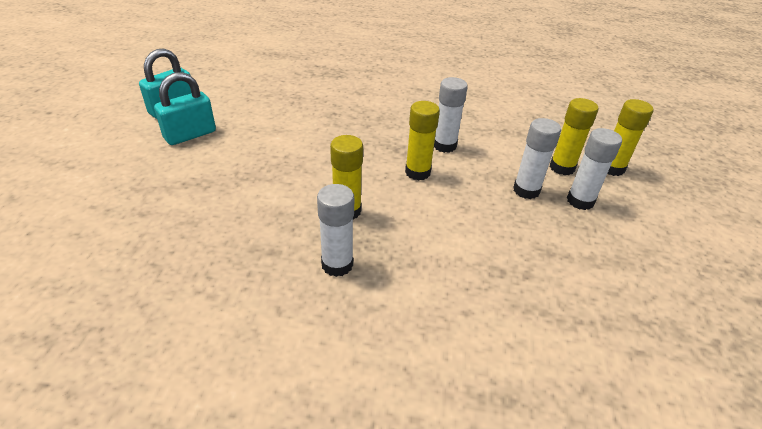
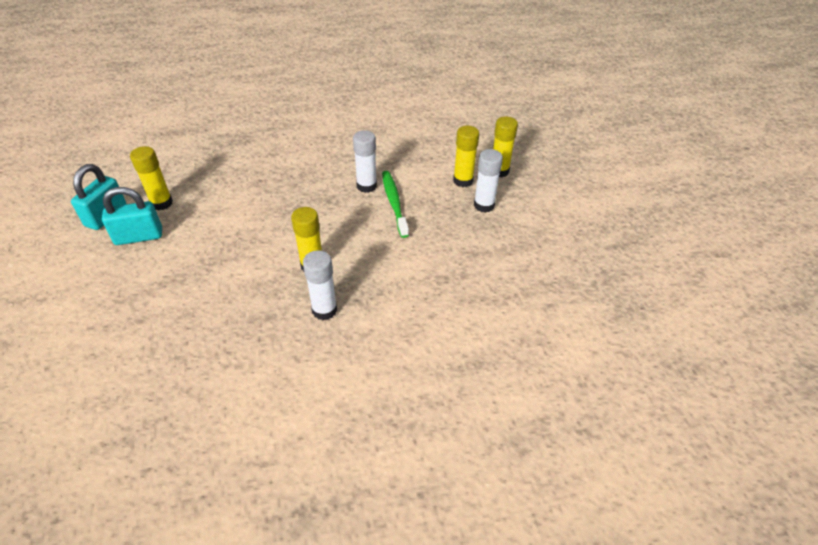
camera: 20 degrees left, 5 degrees up
turquoise padlock [154,72,216,145] -> turquoise padlock turned 45 degrees clockwise [102,187,162,245]
yellow glue stick [405,101,440,181] -> yellow glue stick moved to [130,146,173,210]
white glue stick [513,118,561,199] -> none
none -> green toothbrush [382,171,409,238]

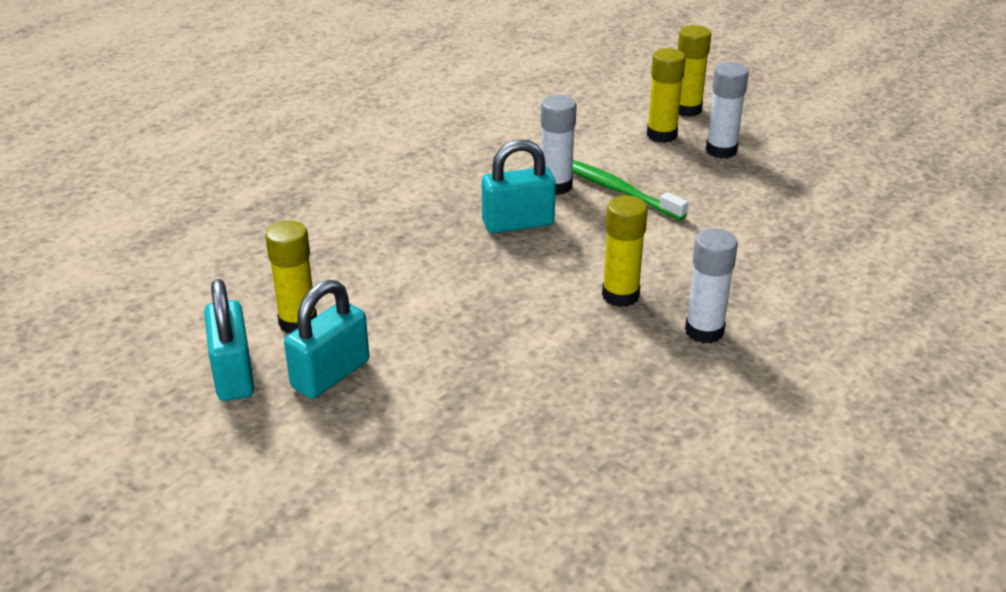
camera: 35 degrees left, 10 degrees down
none -> turquoise padlock [482,140,556,233]

